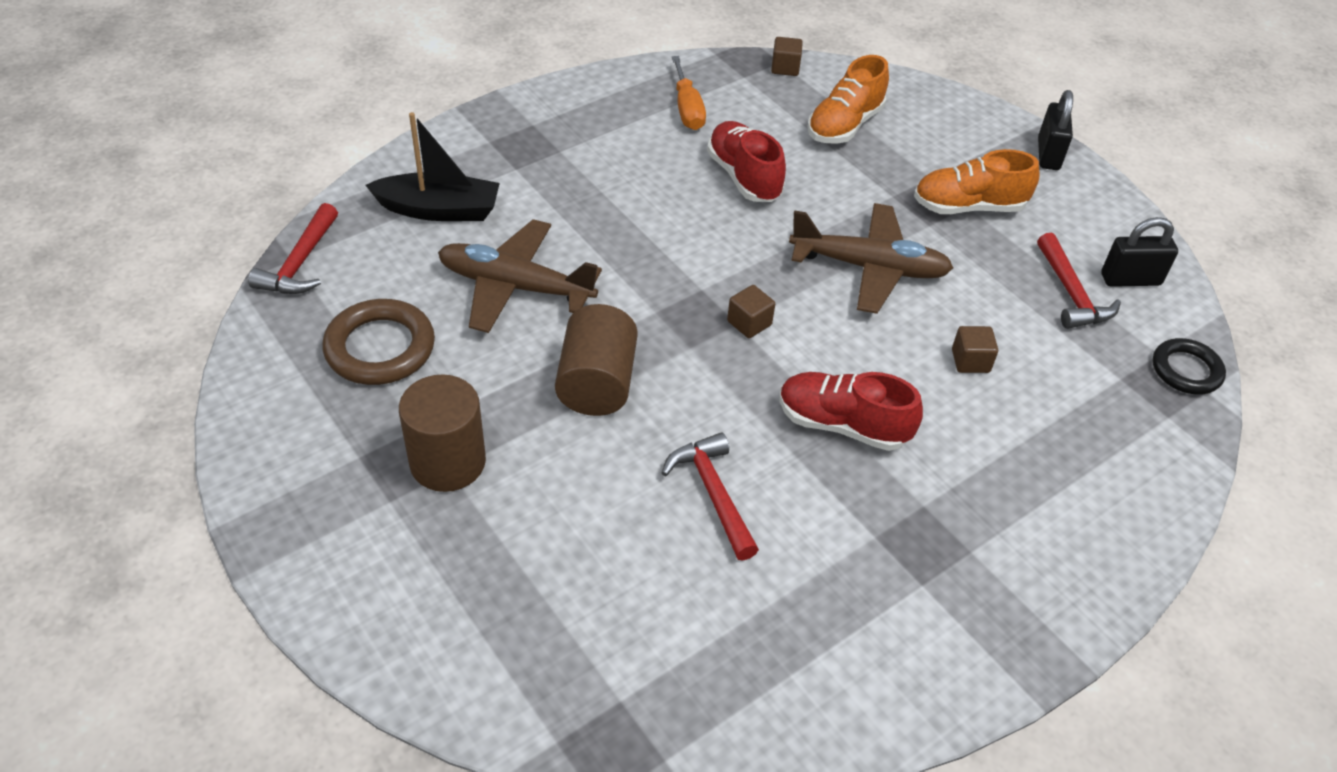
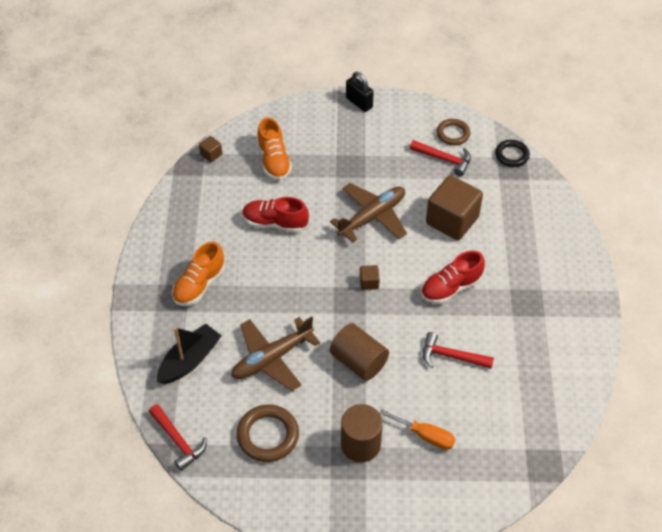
camera: 50 degrees left, 5 degrees up
orange screwdriver [672,56,706,130] -> orange screwdriver moved to [379,409,455,450]
orange shoe [914,149,1039,214] -> orange shoe moved to [172,241,225,306]
brown cube [952,326,998,373] -> brown cube [426,175,483,240], size x2.34
black padlock [1101,217,1178,287] -> brown ring [436,119,470,145]

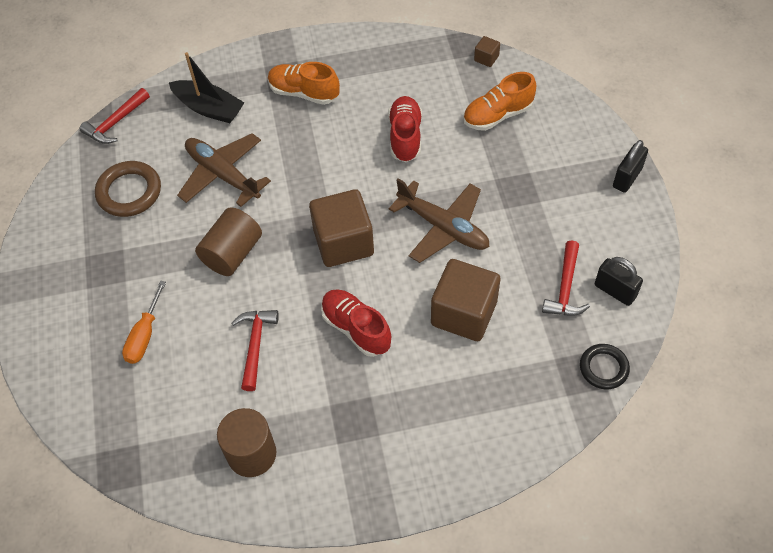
camera: 80 degrees right, 5 degrees up
brown cylinder [341,404,383,462] -> brown cylinder moved to [217,408,276,477]
brown cube [360,265,380,290] -> brown cube [309,189,374,267], size x2.34
brown ring [436,119,470,145] -> black padlock [595,257,643,306]

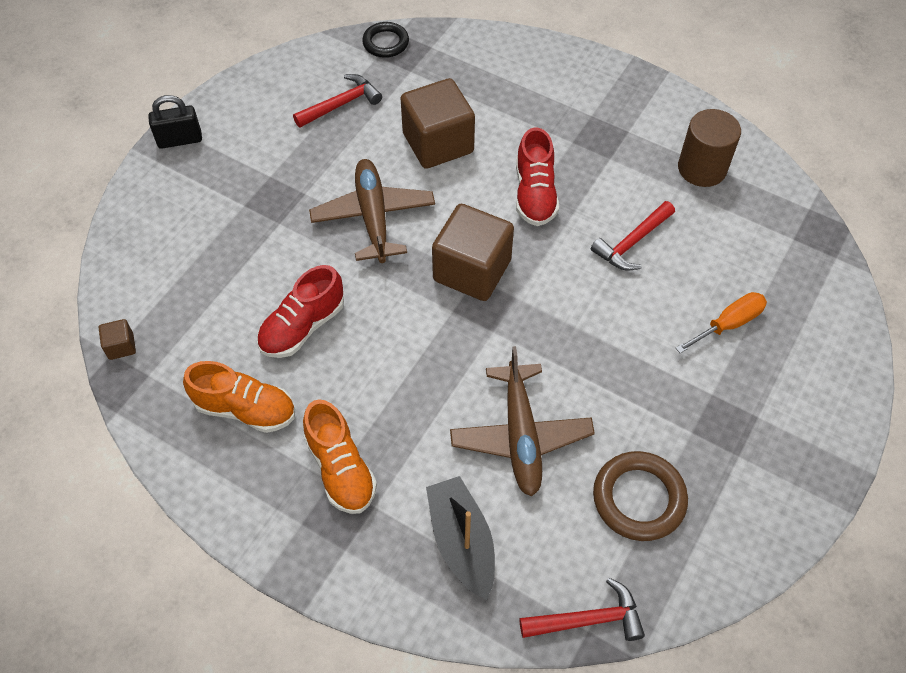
camera: 140 degrees left, 0 degrees up
brown cylinder [195,207,262,276] -> none
orange shoe [463,72,536,131] -> orange shoe moved to [183,361,295,433]
black padlock [595,257,643,306] -> none

